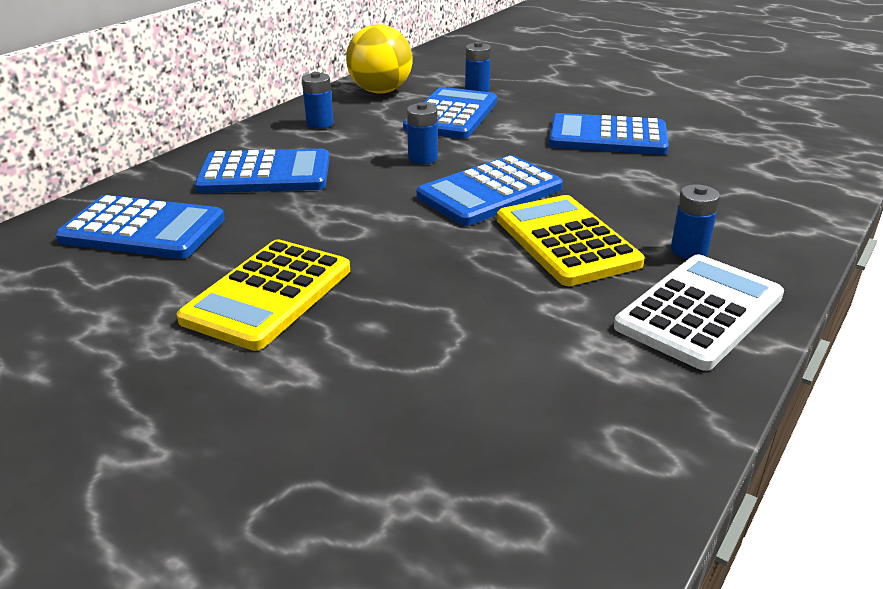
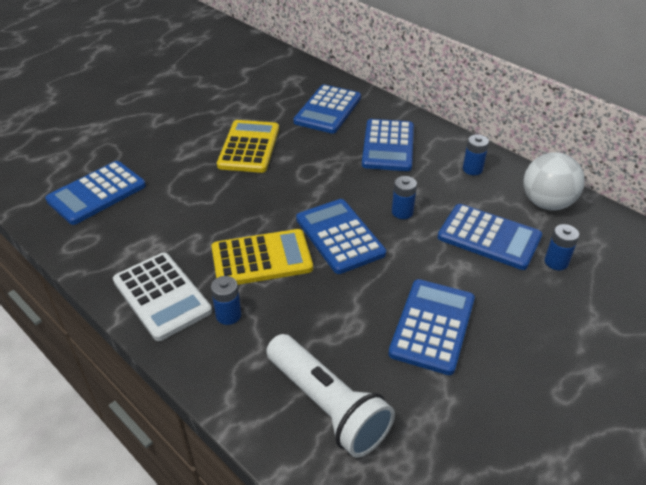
camera: 100 degrees right, 10 degrees up
yellow calculator [177,239,350,351] -> yellow calculator turned 60 degrees clockwise [217,120,279,173]
yellow ball [346,24,413,94] -> white ball [524,152,585,210]
none -> blue calculator [45,161,146,225]
none -> white flashlight [266,334,395,458]

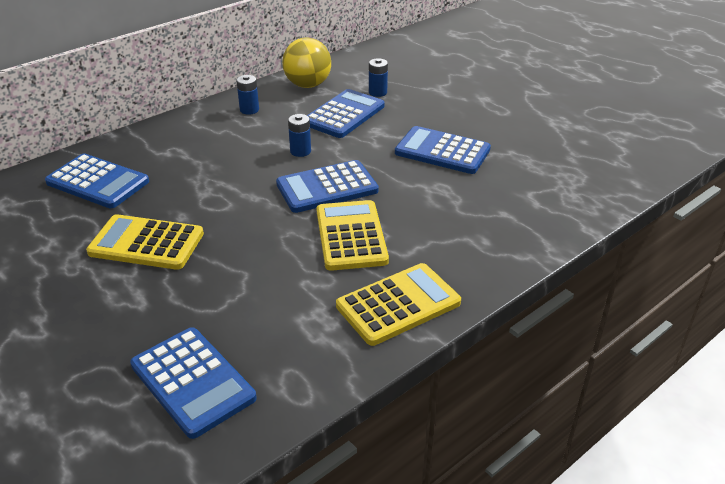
camera: 85 degrees left, 5 degrees down
white calculator [113,252,212,341] -> yellow calculator [336,263,461,346]
blue battery [211,276,241,325] -> none
white flashlight [266,334,395,458] -> none
blue calculator [362,119,414,171] -> none
white ball [524,152,585,210] -> yellow ball [282,37,331,88]

